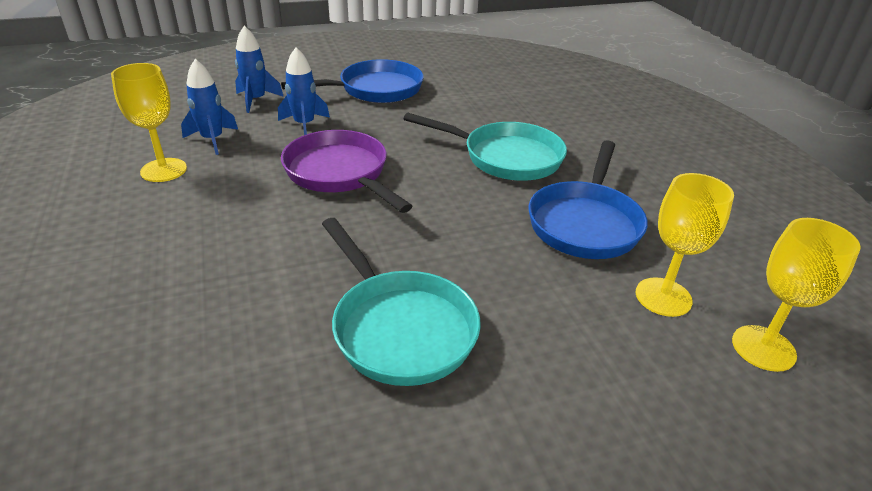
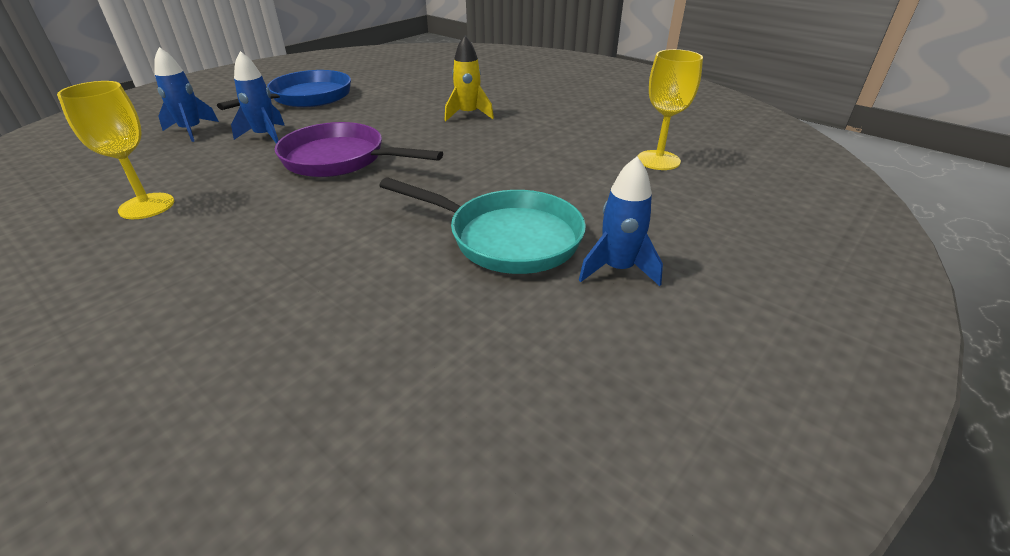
camera: 30 degrees left, 0 degrees up
blue rocket [181,59,238,155] -> blue rocket moved to [579,156,663,286]
turquoise pan [404,113,567,181] -> yellow rocket [445,35,494,121]
blue pan [528,140,648,259] -> none
yellow goblet [732,218,861,372] -> none

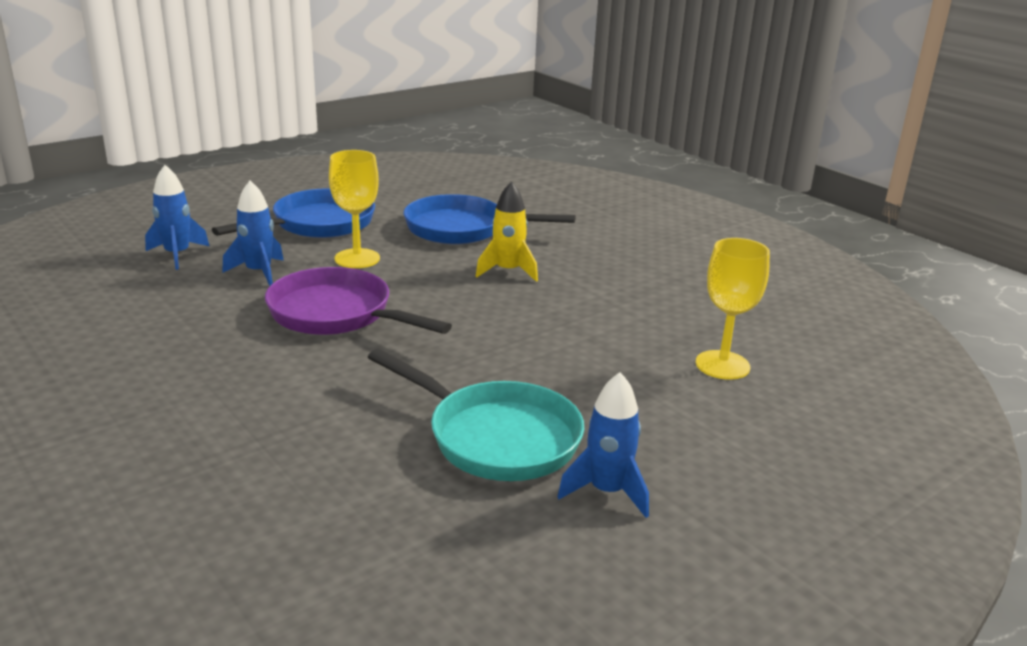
camera: 10 degrees right, 10 degrees down
yellow goblet [57,81,174,219] -> yellow goblet moved to [329,150,380,268]
none -> blue pan [403,194,576,244]

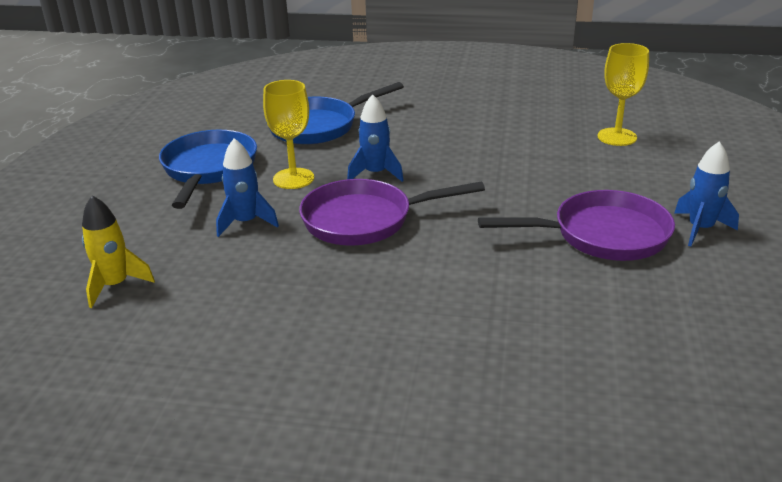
camera: 40 degrees left, 5 degrees up
blue rocket [145,165,209,270] -> blue rocket moved to [347,94,404,182]
turquoise pan [368,349,584,481] -> purple pan [478,190,675,261]
yellow rocket [475,181,538,282] -> yellow rocket moved to [82,195,155,308]

